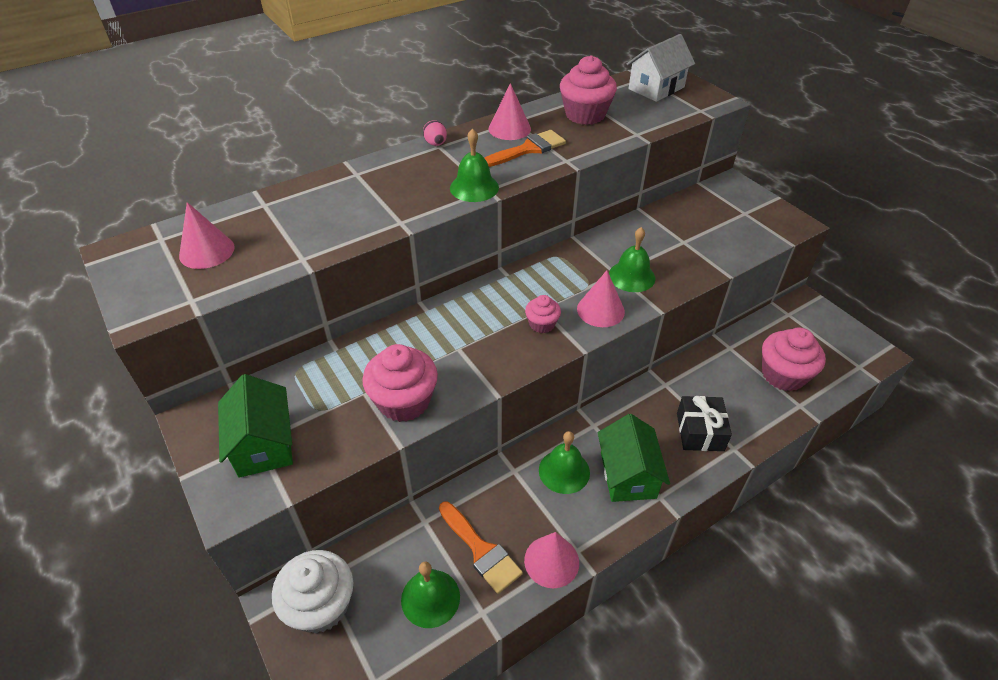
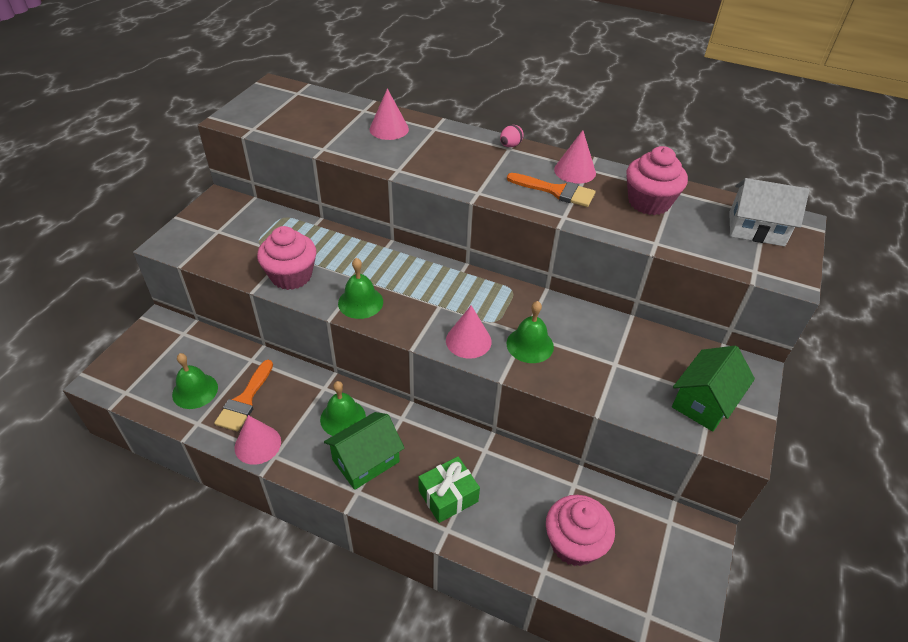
camera: 55 degrees right, 0 degrees up
pink cone [179,202,235,269] -> pink cone moved to [370,88,409,140]
green house [218,374,293,478] -> green house moved to [672,346,755,432]
white cupcake [272,550,353,633] -> none
green bell [450,128,499,202] -> green bell moved to [338,258,383,319]
pink cupcake [525,295,561,333] -> none
black gift [677,396,732,451] -> green gift [418,456,480,523]

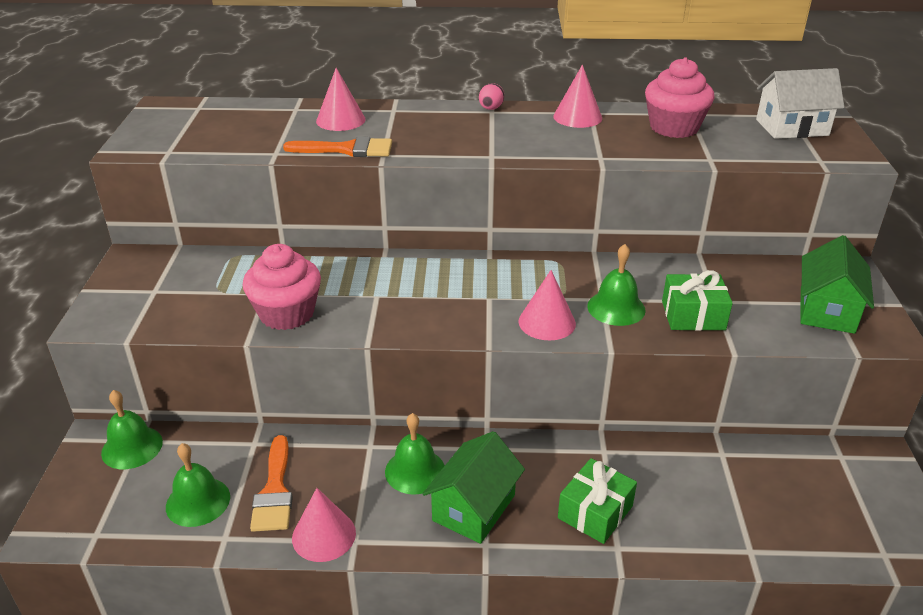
camera: 20 degrees left, 10 degrees down
green bell [338,258,383,319] -> green bell moved to [101,390,163,469]
orange brush [507,173,596,207] -> orange brush moved to [283,136,392,157]
pink cupcake [546,495,615,566] -> none
none -> green gift [662,270,733,331]

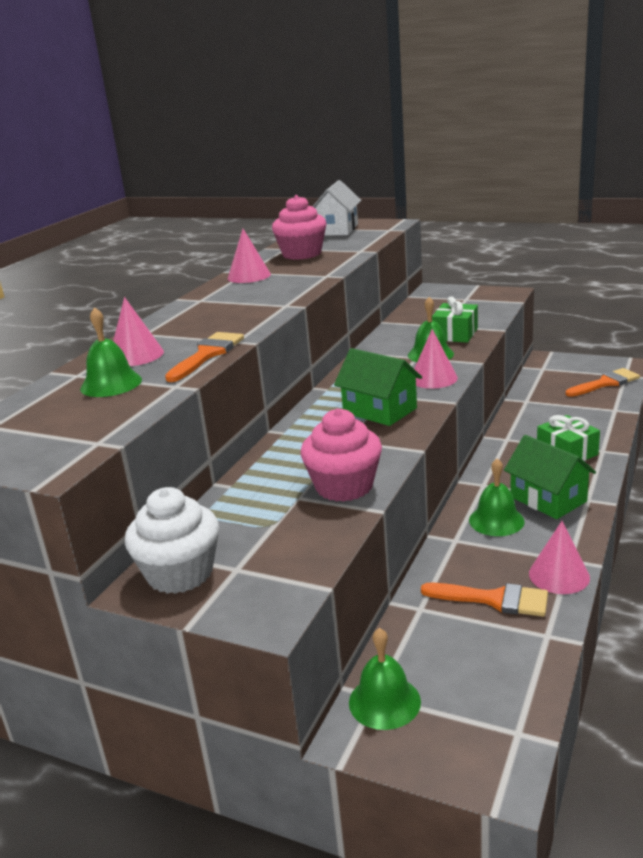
camera: 65 degrees left, 10 degrees down
green bell [166,443,230,527] -> green bell moved to [80,307,142,397]
pink egg [479,83,504,110] -> none
green house [800,235,874,334] -> green house moved to [334,348,422,426]
none -> white cupcake [125,487,219,594]
none -> orange brush [566,368,640,397]

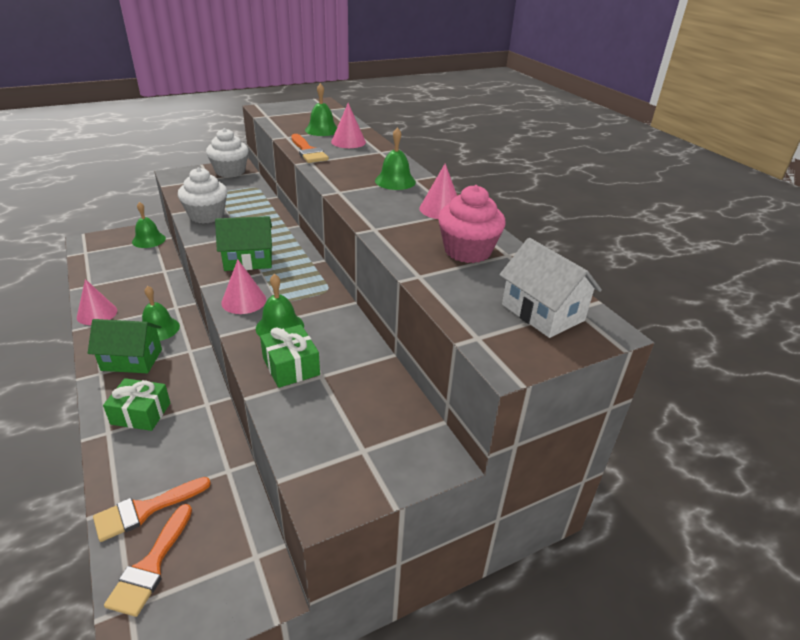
camera: 125 degrees right, 10 degrees up
pink cupcake [300,408,382,502] -> white cupcake [178,167,228,224]
orange brush [421,583,548,617] -> orange brush moved to [93,477,211,542]
none -> green bell [375,127,416,190]

